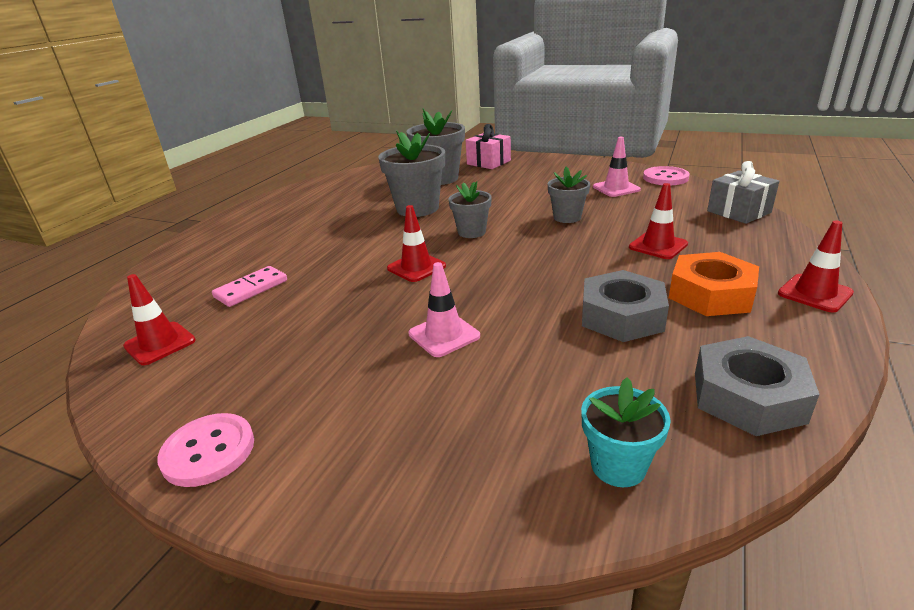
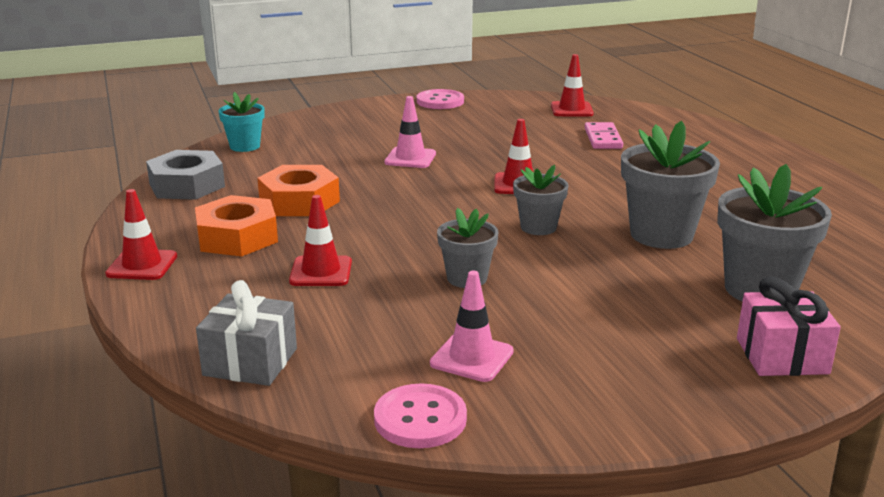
camera: 135 degrees right, 5 degrees down
grey nut [582,270,669,342] -> orange nut [257,165,340,216]

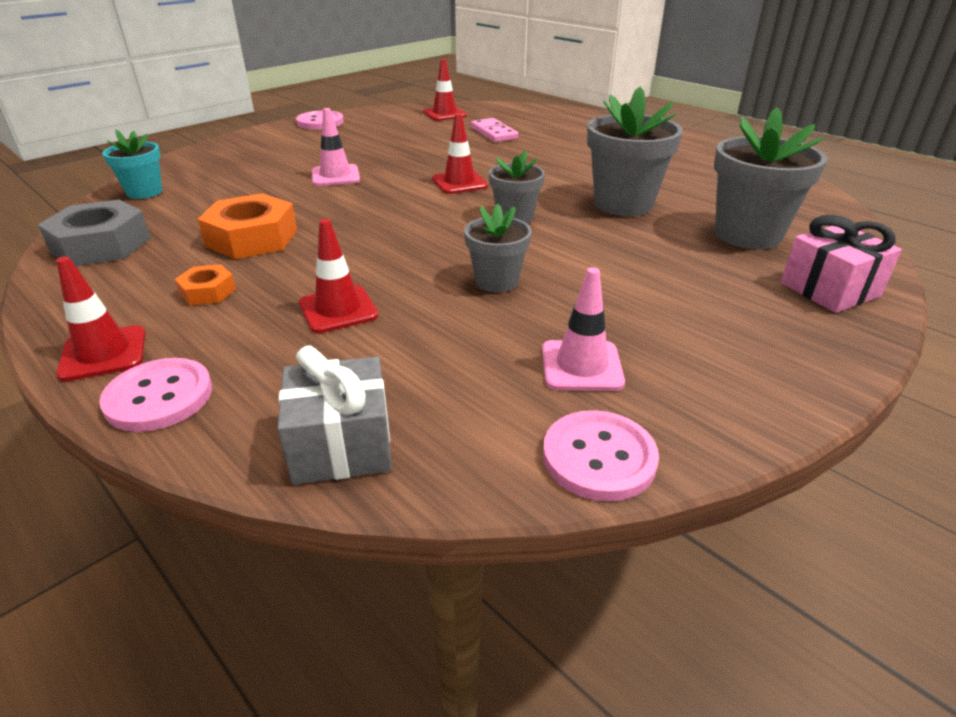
camera: 25 degrees left, 10 degrees up
orange nut [195,195,278,256] -> orange nut [175,264,236,305], size x0.52
none -> pink button [99,358,212,432]

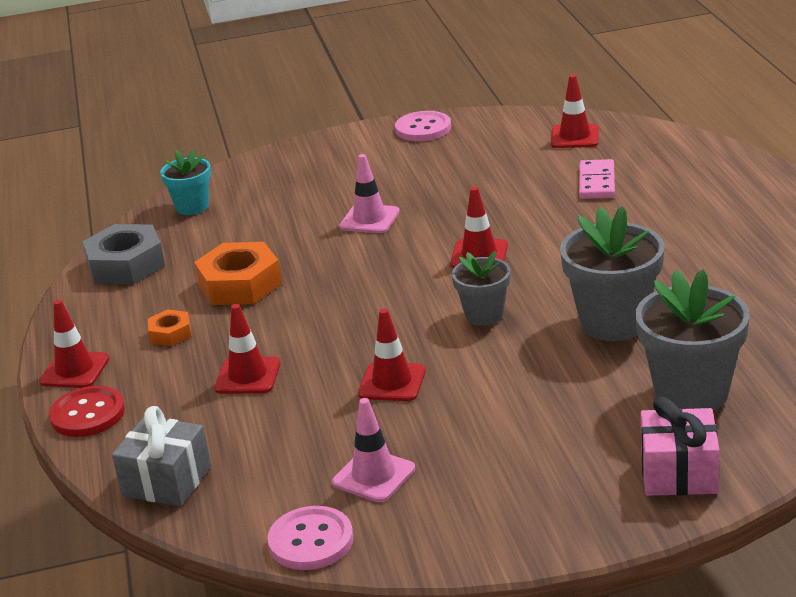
camera: 35 degrees right, 5 degrees down
pink button [99,358,212,432] -> red button [49,386,125,437]
grey flower pot [464,204,532,292] -> red traffic cone [358,308,426,401]

